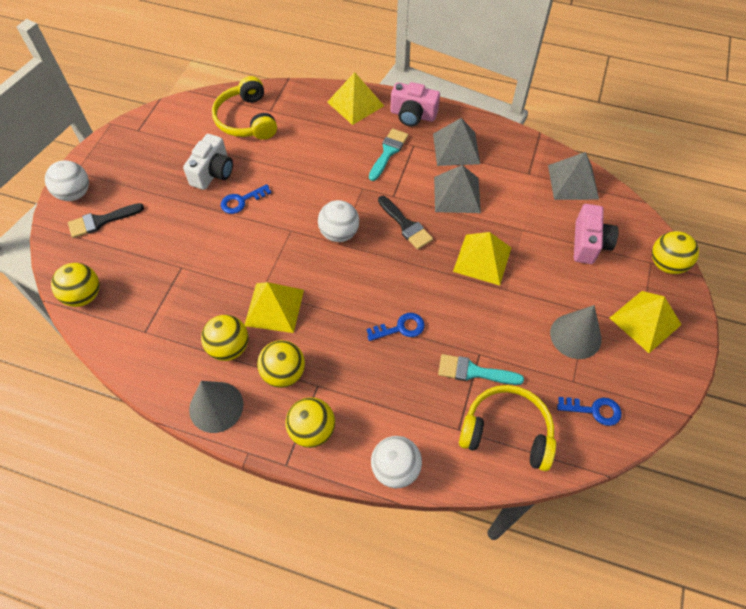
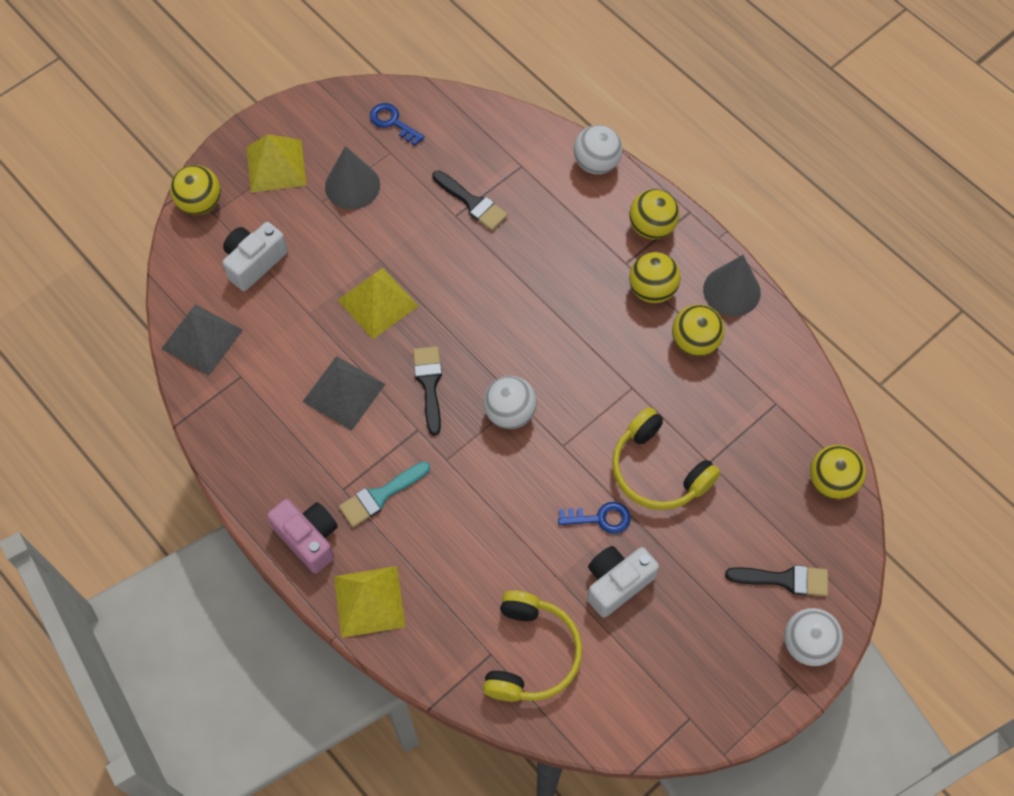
camera: 150 degrees left, 5 degrees up
yellow pyramid [244,282,304,333] -> none
blue key [366,313,425,341] -> none
grey pyramid [433,118,480,166] -> none
turquoise brush [438,354,524,385] -> black brush [432,170,508,231]
yellow headphones [459,385,556,471] -> yellow headphones moved to [612,407,720,510]
pink camera [574,204,619,264] -> white camera [222,222,288,291]

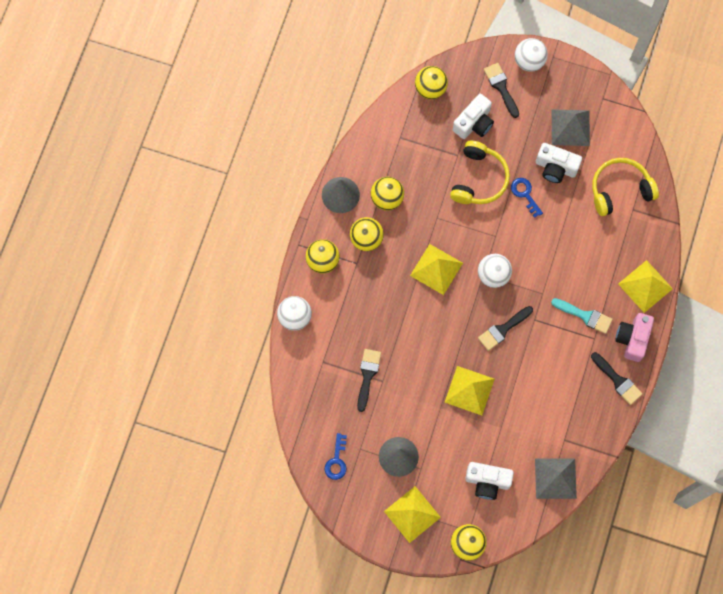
camera: 120 degrees left, 10 degrees up
grey pyramid [302,356,385,430] -> grey pyramid moved to [552,109,590,146]
none -> yellow pyramid [410,244,463,295]
none -> white camera [453,94,494,139]
none -> black brush [591,352,642,405]

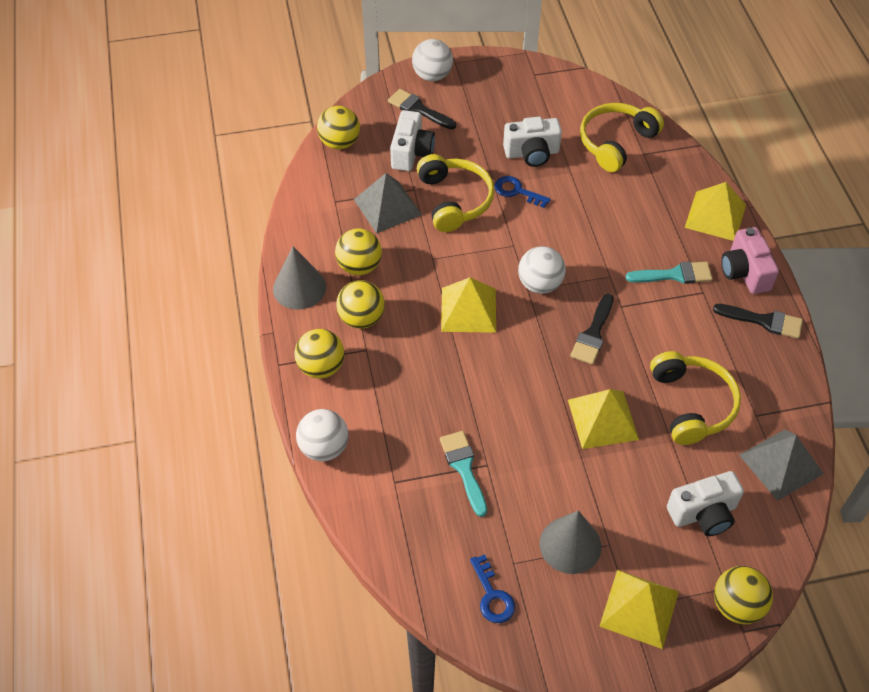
camera: 30 degrees left, 20 degrees down
black brush [357,349,381,412] -> turquoise brush [440,431,487,517]
grey pyramid [552,109,590,146] -> grey pyramid moved to [354,173,422,234]
none -> yellow headphones [650,351,741,445]

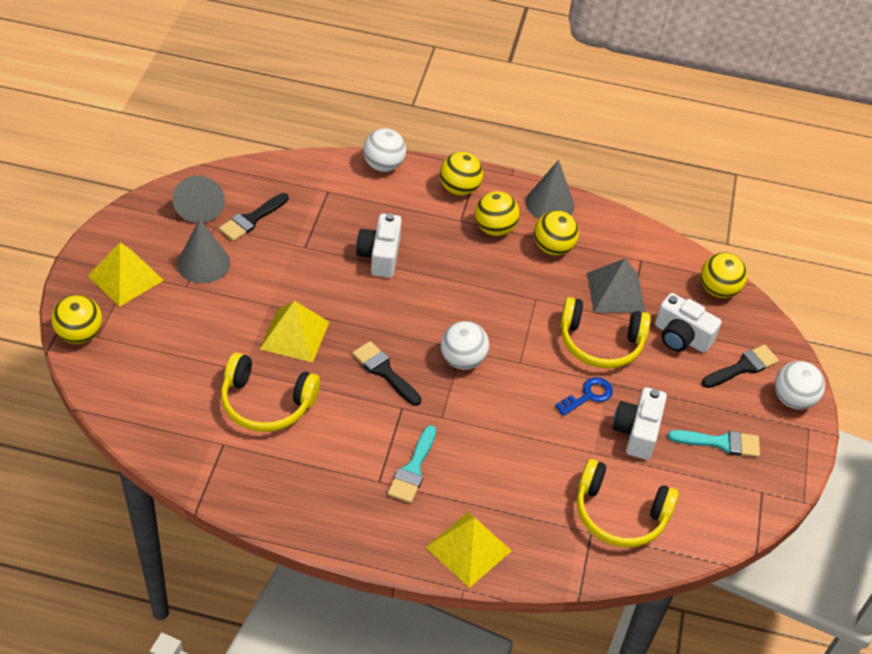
camera: 110 degrees right, 5 degrees down
turquoise brush [440,431,487,517] -> turquoise brush moved to [668,430,760,457]
yellow pyramid [441,277,496,333] -> none
blue key [470,554,515,623] -> grey cone [172,175,225,223]
yellow headphones [580,103,664,172] -> yellow headphones turned 135 degrees clockwise [577,459,679,547]
white camera [667,471,744,536] -> white camera moved to [356,213,402,278]
black brush [713,304,803,339] -> black brush moved to [219,193,288,241]
pink camera [721,227,779,294] -> none
grey pyramid [739,429,824,501] -> none

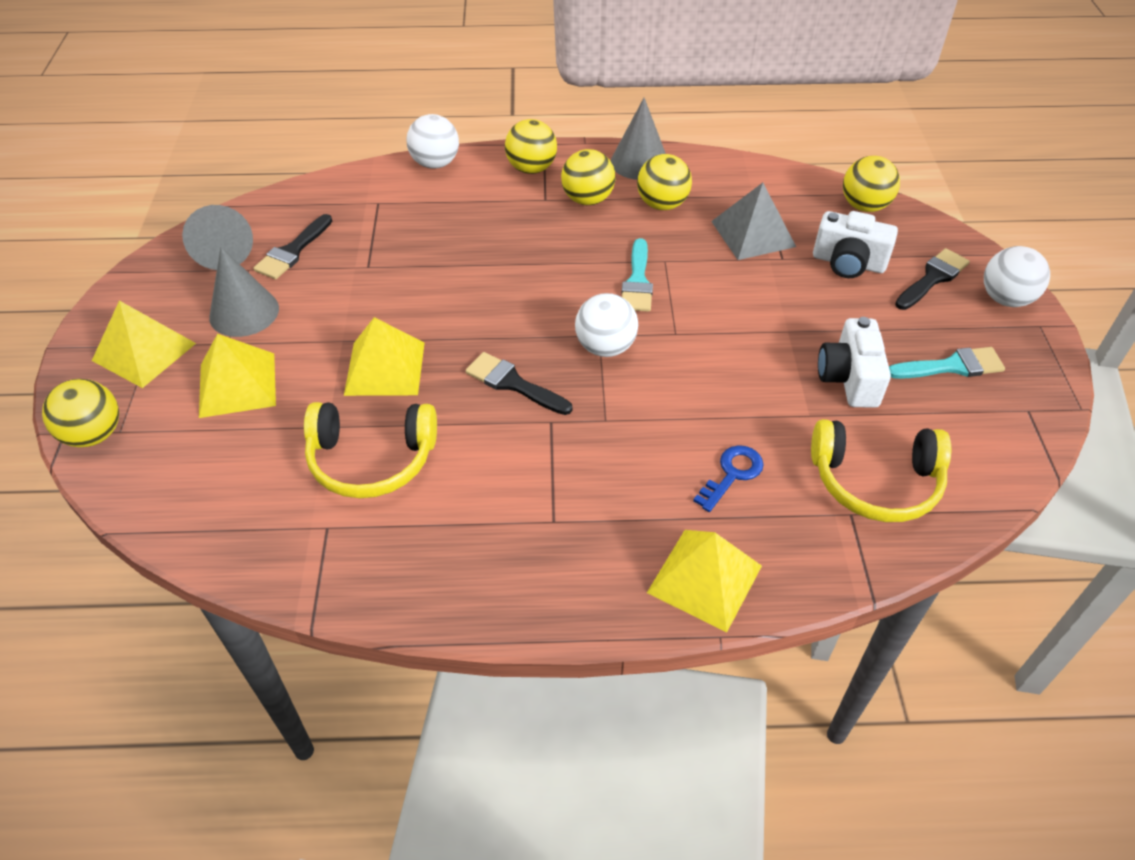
camera: 10 degrees left, 0 degrees up
white camera [356,213,402,278] -> none
turquoise brush [387,425,436,503] -> turquoise brush moved to [622,238,653,312]
blue key [555,377,613,416] -> blue key moved to [693,445,764,512]
yellow headphones [560,297,651,369] -> none
none -> yellow pyramid [199,334,276,418]

